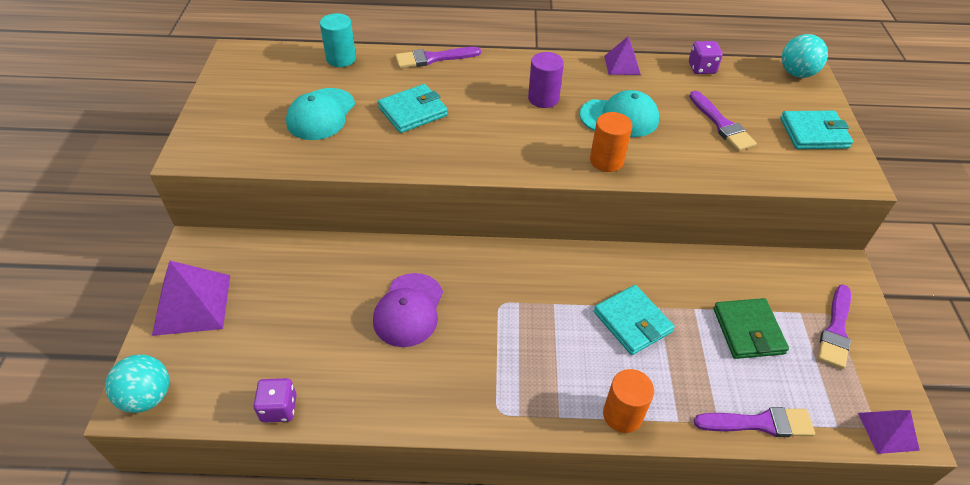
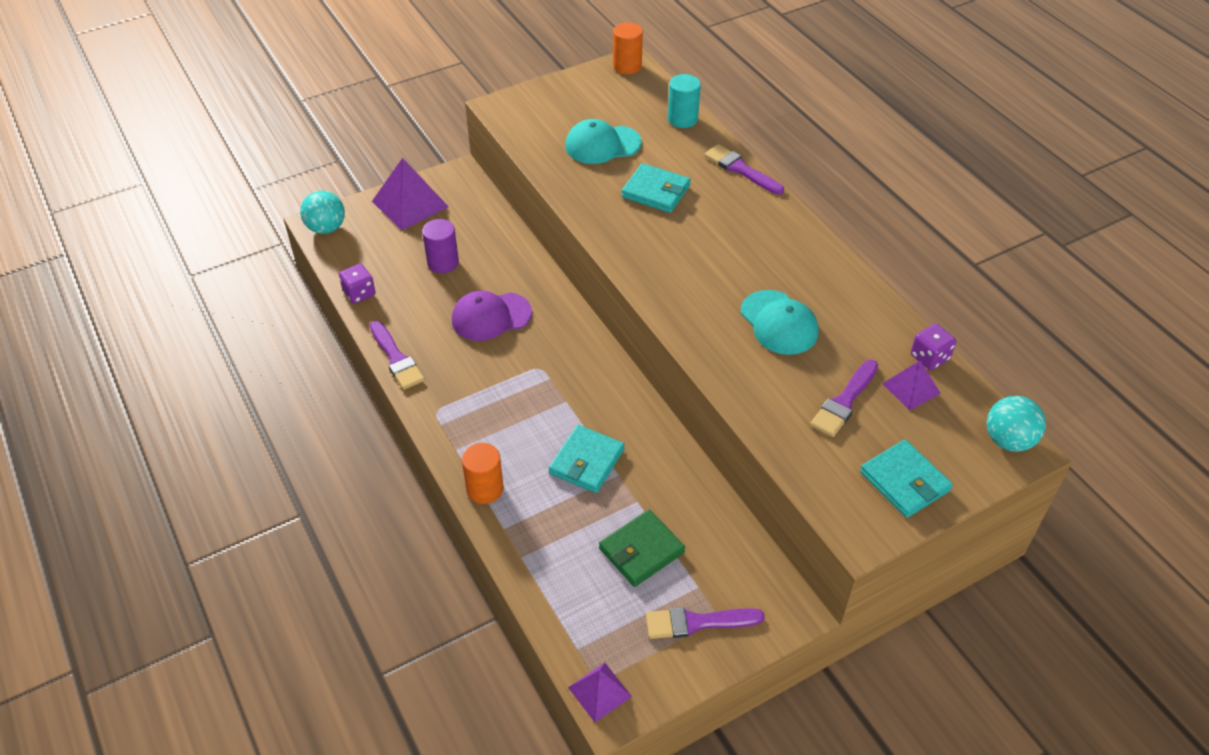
camera: 60 degrees right, 0 degrees up
purple cylinder [528,52,564,108] -> purple cylinder moved to [422,219,459,273]
orange cylinder [590,112,632,172] -> orange cylinder moved to [613,23,643,74]
purple pyramid [604,37,641,75] -> purple pyramid moved to [882,361,941,410]
purple brush [694,407,815,437] -> purple brush moved to [370,321,425,390]

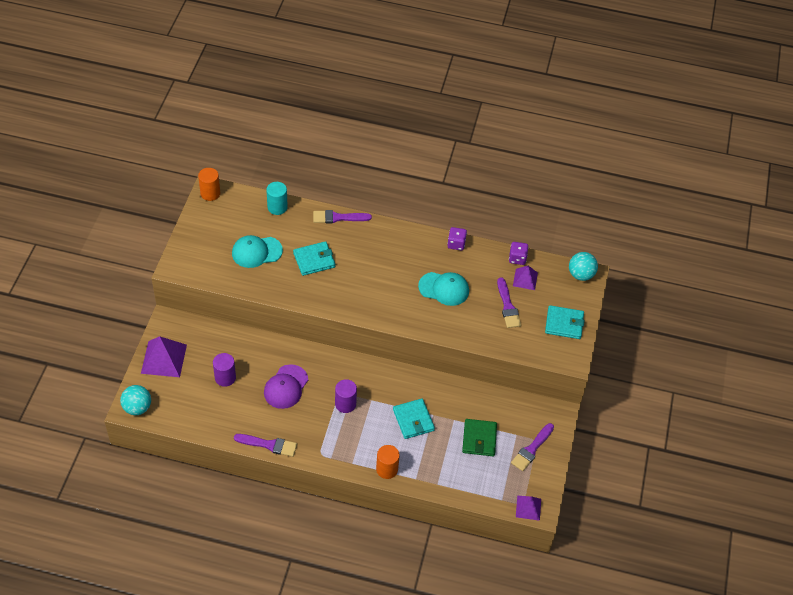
camera: 50 degrees left, 5 degrees up
purple dice [339,264,376,304] -> purple dice moved to [447,227,467,251]
turquoise cap [565,119,642,164] -> turquoise cap turned 45 degrees clockwise [232,235,283,268]
none -> purple cylinder [335,379,357,413]

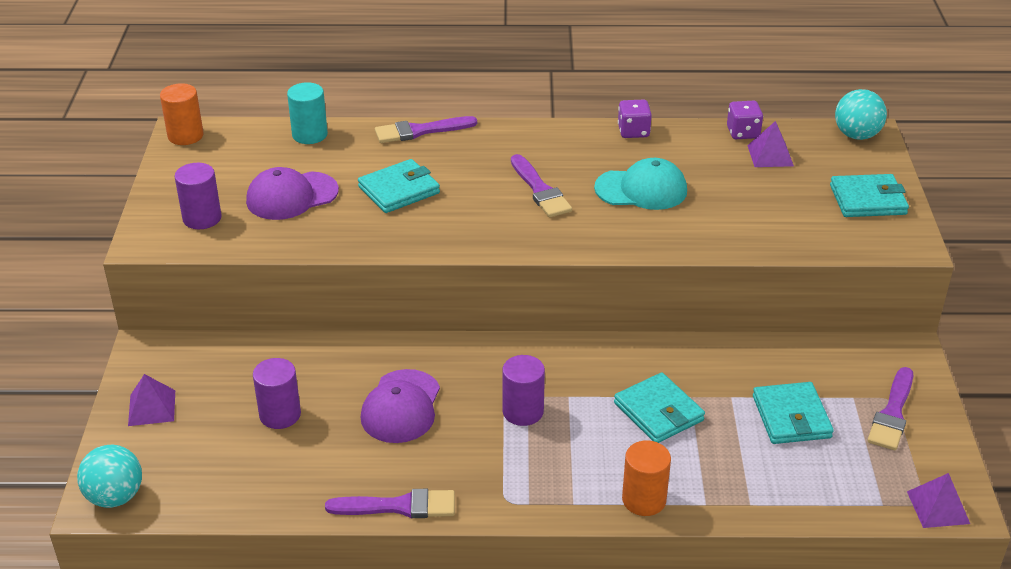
camera: 10 degrees left, 15 degrees down
purple pyramid [141,336,187,377] -> purple pyramid [128,374,175,426], size x0.58
turquoise cap [232,235,283,268] -> purple cap [246,167,339,220]
green wallet [462,419,497,456] -> turquoise wallet [753,382,834,444]
purple brush [497,277,521,328] -> purple brush moved to [511,154,572,217]
none -> purple cylinder [174,163,222,229]

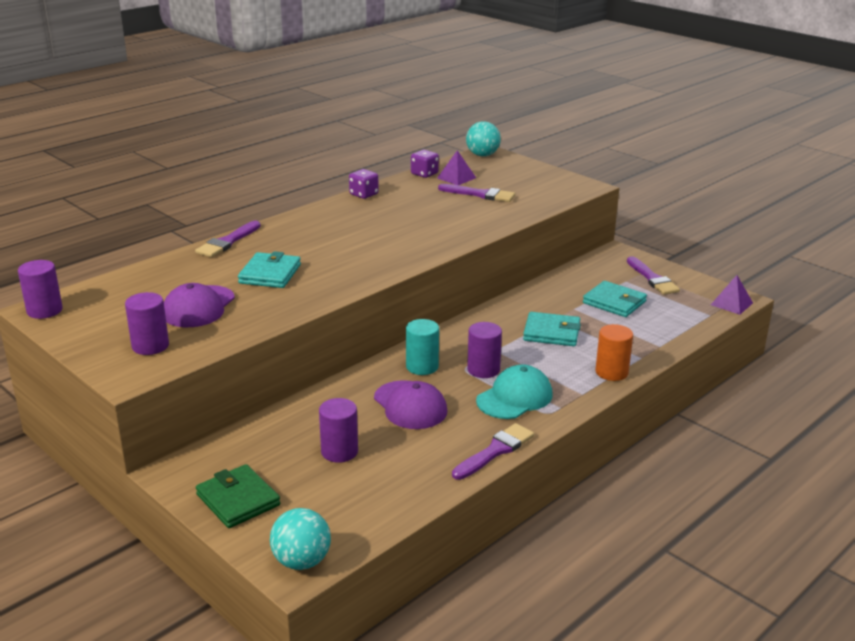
camera: 45 degrees left, 10 degrees down
purple pyramid [128,374,175,426] -> green wallet [196,464,280,528]
orange cylinder [160,83,204,145] -> purple cylinder [18,260,63,319]
turquoise cylinder [287,82,328,144] -> turquoise cylinder moved to [406,319,439,375]
purple brush [511,154,572,217] -> purple brush moved to [438,184,515,202]
turquoise cap [594,158,687,210] -> turquoise cap moved to [476,364,553,419]
turquoise wallet [830,174,909,217] -> none

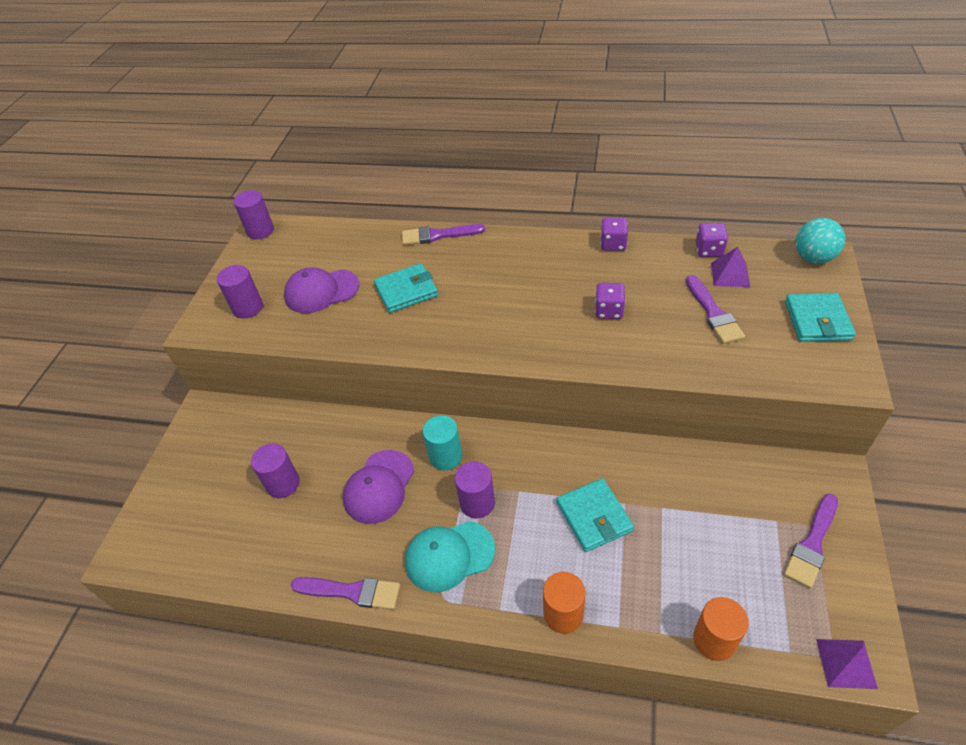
camera: 60 degrees right, 20 degrees up
green wallet [196,464,280,528] -> none
turquoise ball [270,508,331,570] -> none
turquoise cap [476,364,553,419] -> turquoise cap turned 150 degrees clockwise [405,521,495,592]
turquoise wallet [583,281,647,317] -> turquoise wallet moved to [785,293,856,342]
none -> purple dice [595,283,625,319]
none -> orange cylinder [693,597,749,661]

